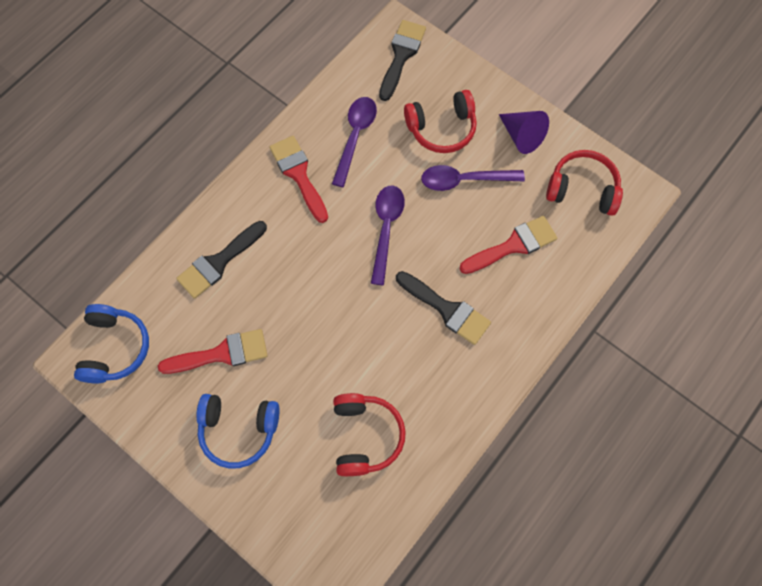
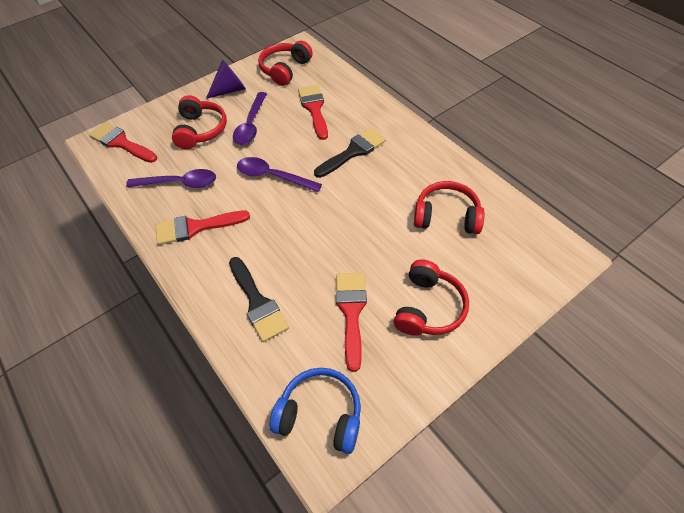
camera: 75 degrees left, 15 degrees down
blue headphones [196,394,280,469] -> red headphones [394,260,469,335]
purple spoon [332,97,377,187] -> purple spoon turned 150 degrees clockwise [126,169,216,188]
black brush [379,20,426,101] -> red brush [89,122,157,163]

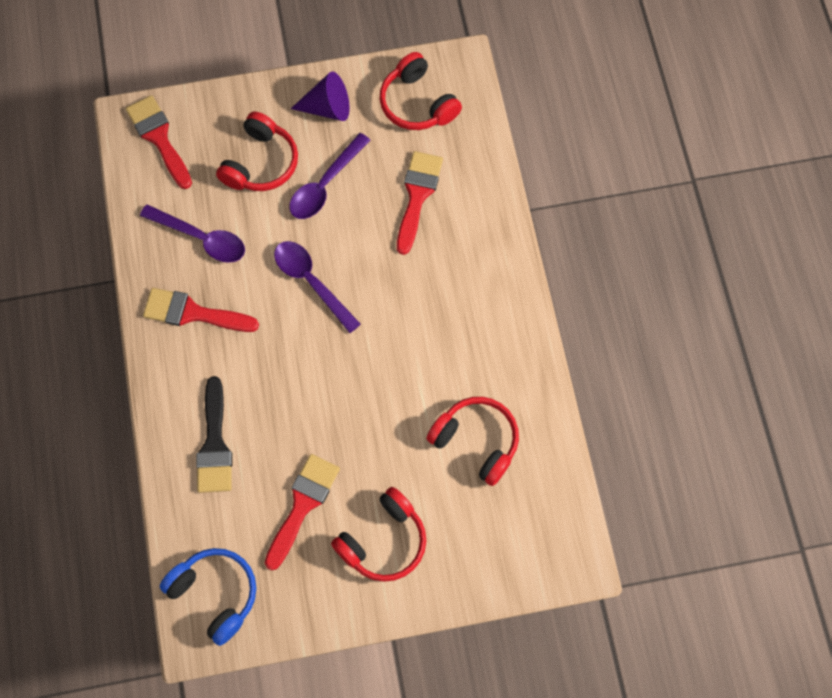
camera: 25 degrees right, 15 degrees up
red headphones [258,41,313,86] -> red headphones turned 90 degrees counterclockwise [379,52,462,130]
black brush [314,128,386,178] -> none

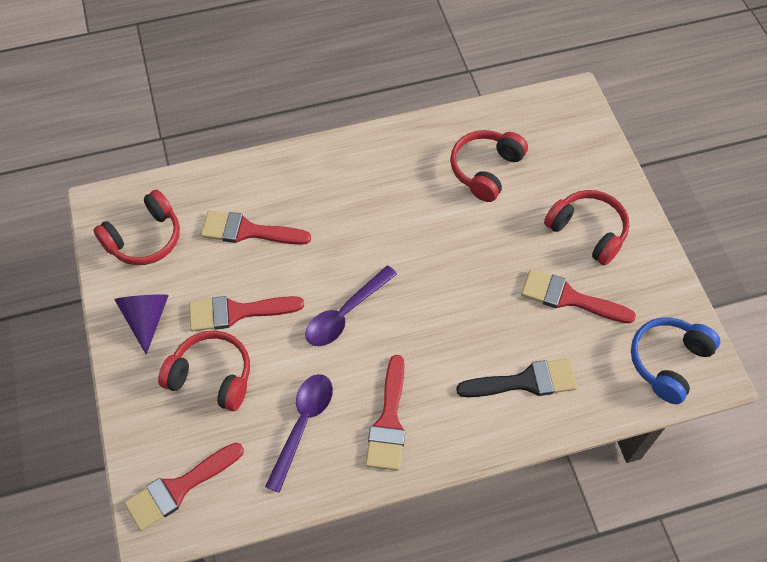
camera: 95 degrees left, 10 degrees down
purple spoon [289,133,370,219] -> red brush [189,296,304,331]

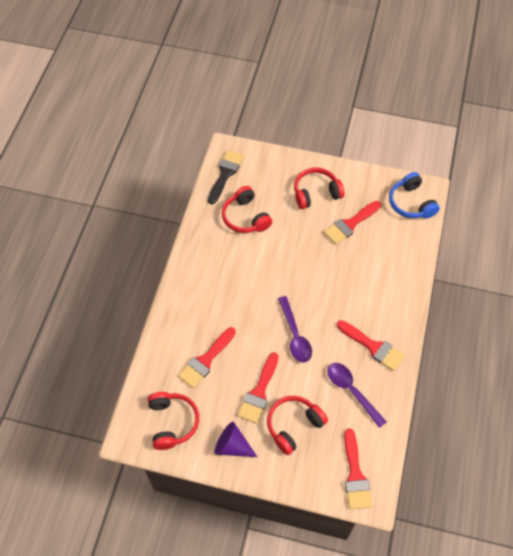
camera: 60 degrees left, 0 degrees up
black brush [456,359,577,397] -> black brush moved to [208,150,244,204]

